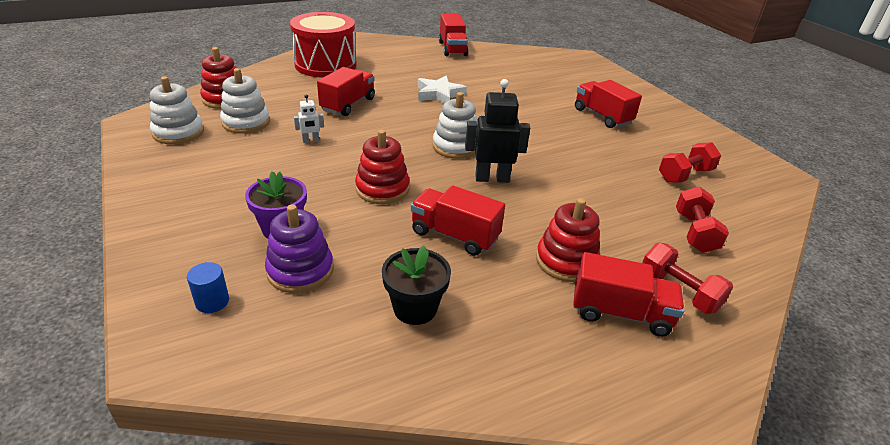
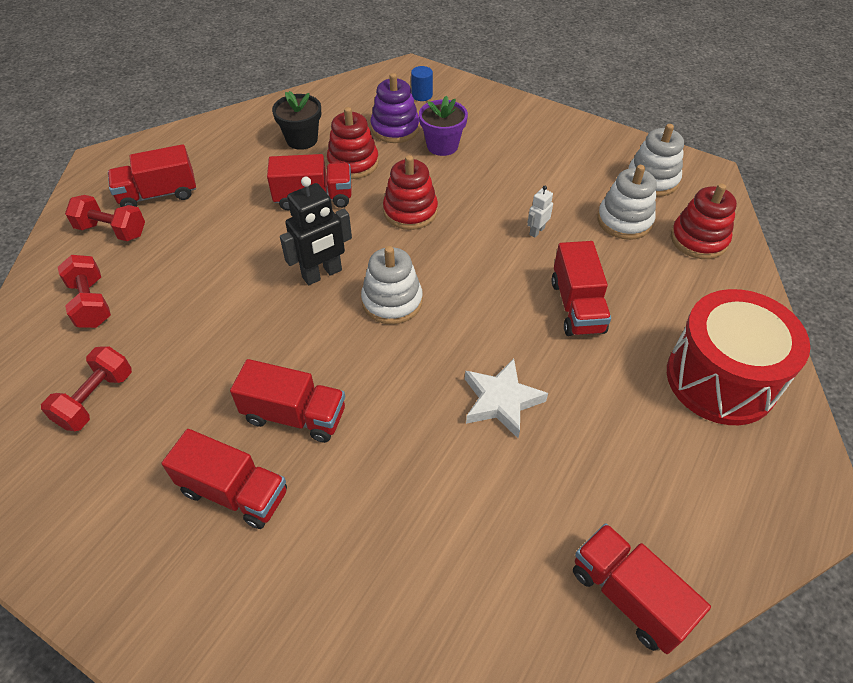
camera: 150 degrees right, 15 degrees up
red stacking toy [536,198,600,282] -> red stacking toy moved to [327,107,379,179]
none -> red truck [230,359,345,443]

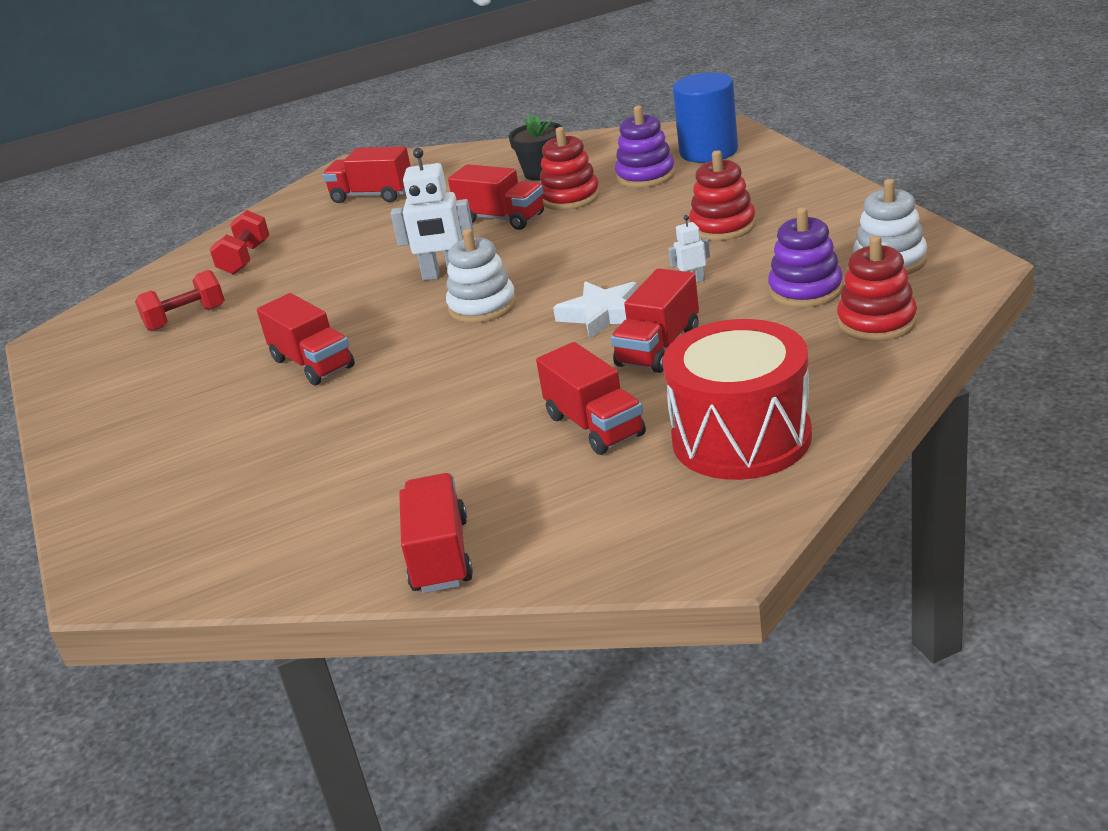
camera: 40 degrees right, 20 degrees down
red dumbbell [65,195,145,241] -> none
red truck [162,429,287,529] -> red truck moved to [536,342,646,455]
black robot [280,177,352,285] -> white robot [391,148,474,281]
red stacking toy [383,155,438,230] -> red stacking toy moved to [689,150,756,241]
blue cylinder [411,66,433,101] -> blue cylinder [673,72,738,163], size x2.19
purple flower pot [419,96,468,156] -> none
white star [465,358,548,438] -> white star moved to [553,281,638,339]
white stacking toy [597,165,656,240] -> purple stacking toy [768,207,843,308]

